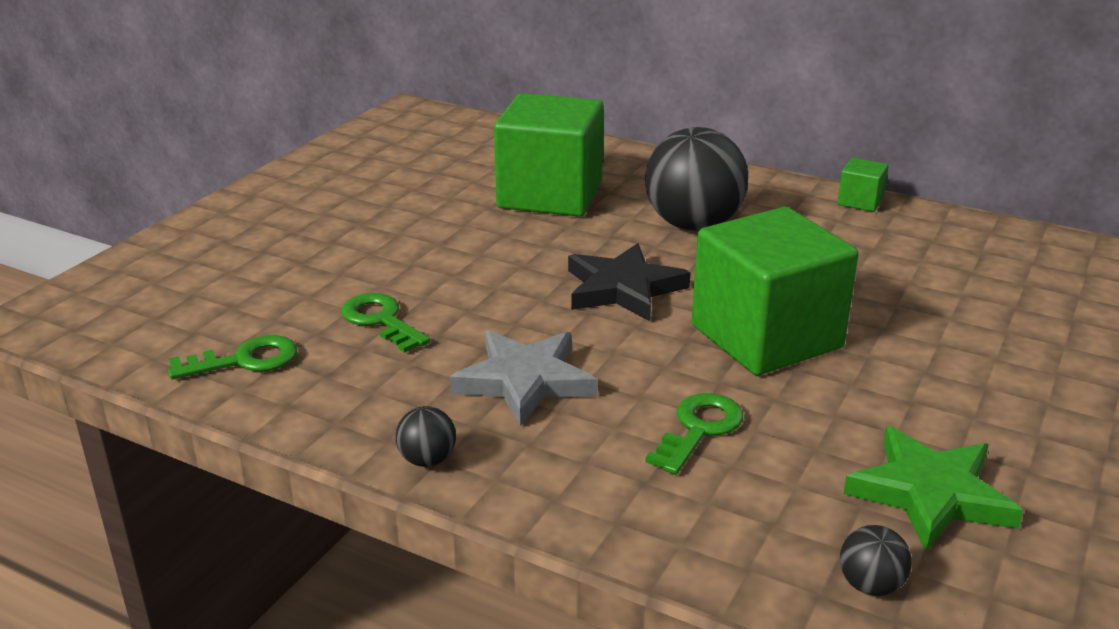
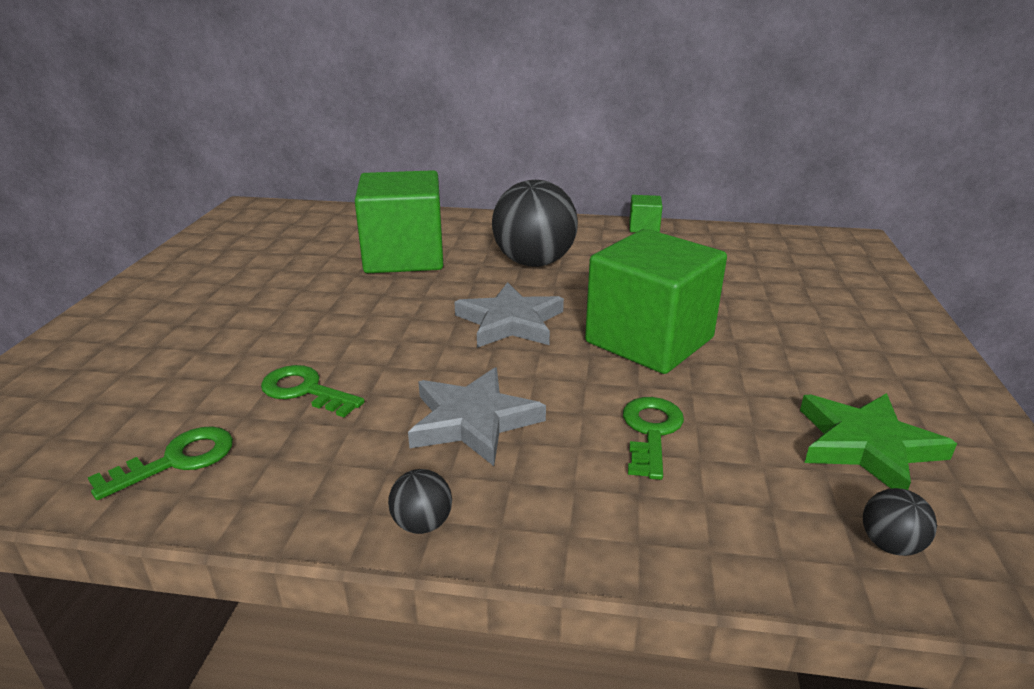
camera: 20 degrees left, 0 degrees up
black star [568,243,691,321] -> grey star [454,282,564,348]

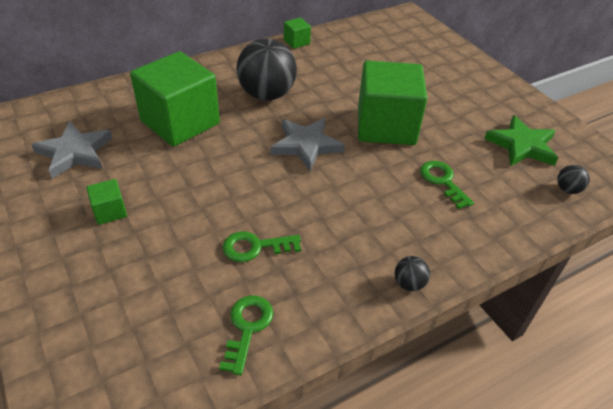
camera: 40 degrees left, 15 degrees up
grey star [408,367,546,466] -> grey star moved to [31,121,112,178]
none -> green cube [86,179,127,225]

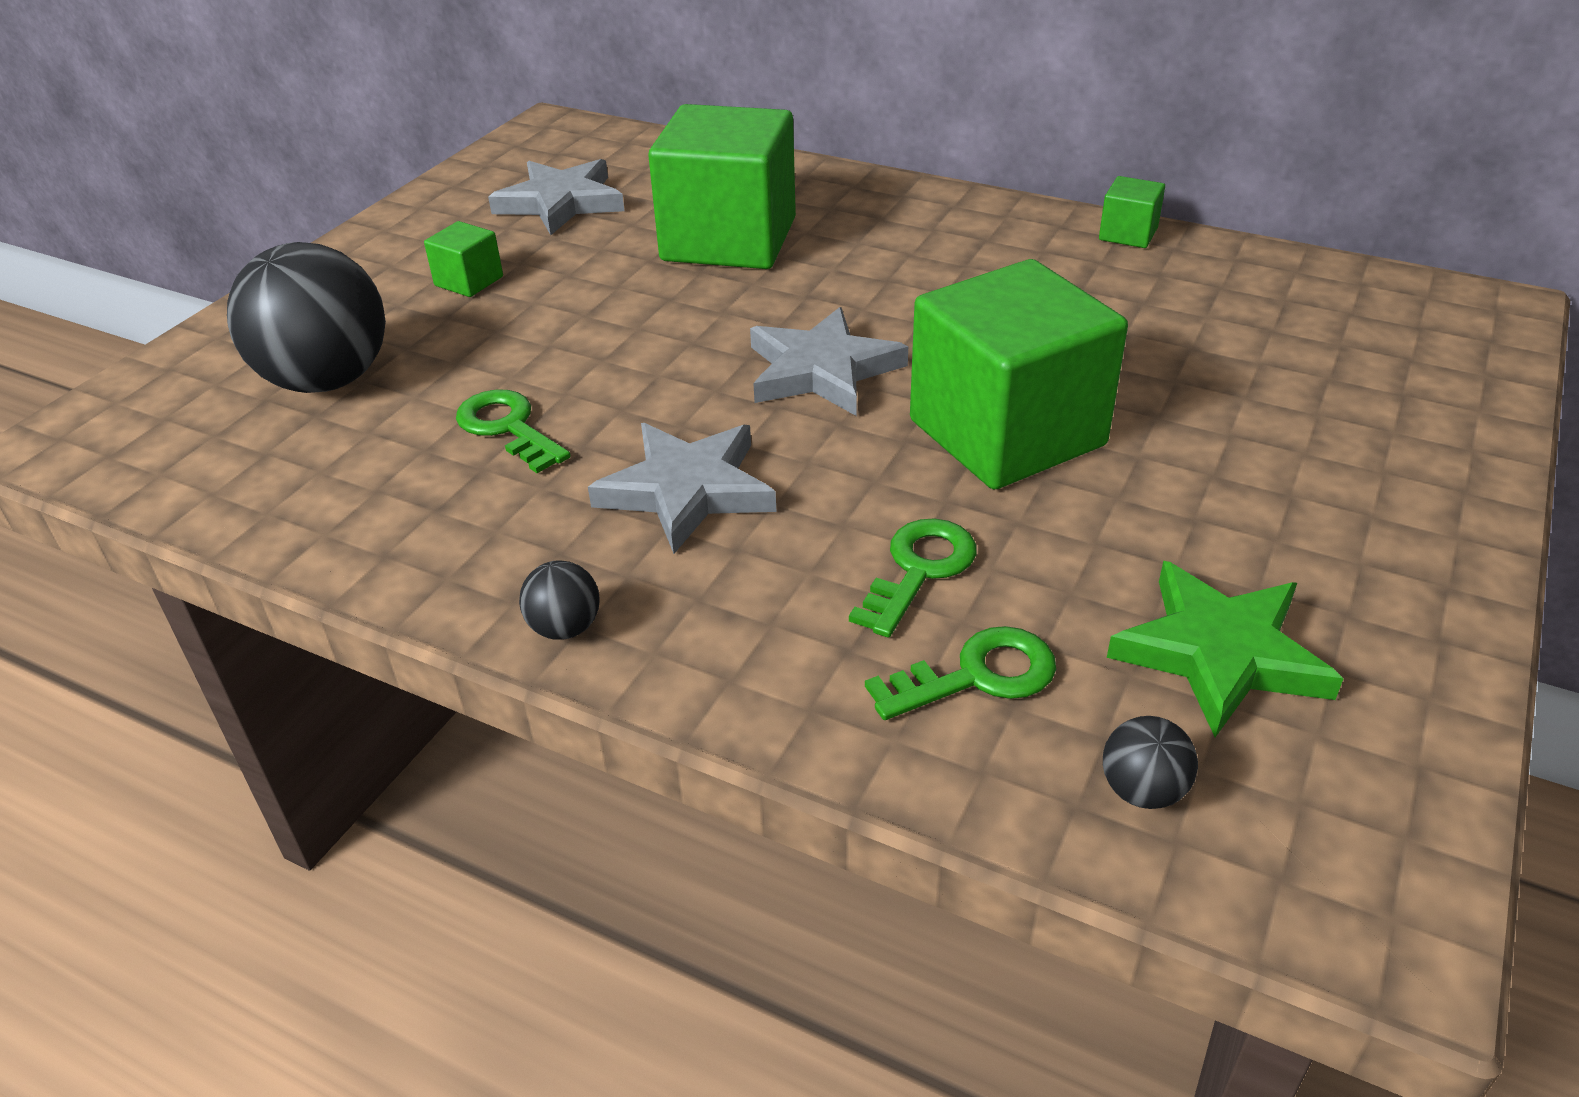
camera: 60 degrees right, 5 degrees down
green key [219,296,274,375] -> green key moved to [865,626,1056,720]
black ball [236,39,297,101] -> black ball moved to [227,242,386,393]
none -> grey star [588,423,776,554]

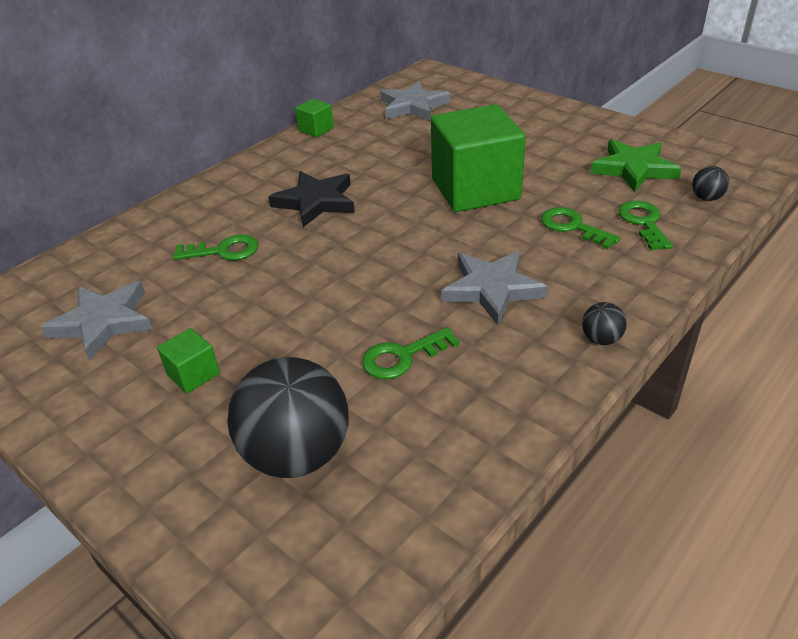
camera: 75 degrees left, 0 degrees up
green cube [648,104,796,269] -> green key [173,235,258,261]
grey star [750,307,908,416] -> grey star moved to [380,81,451,121]
none -> black star [268,171,355,227]

